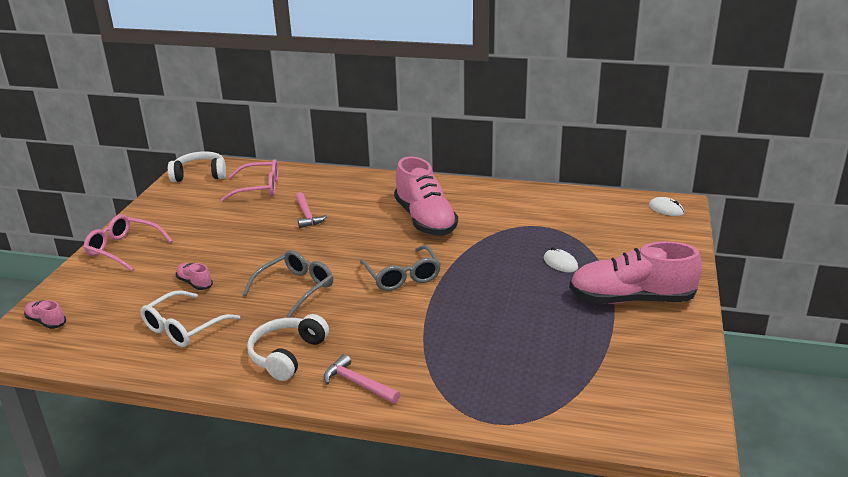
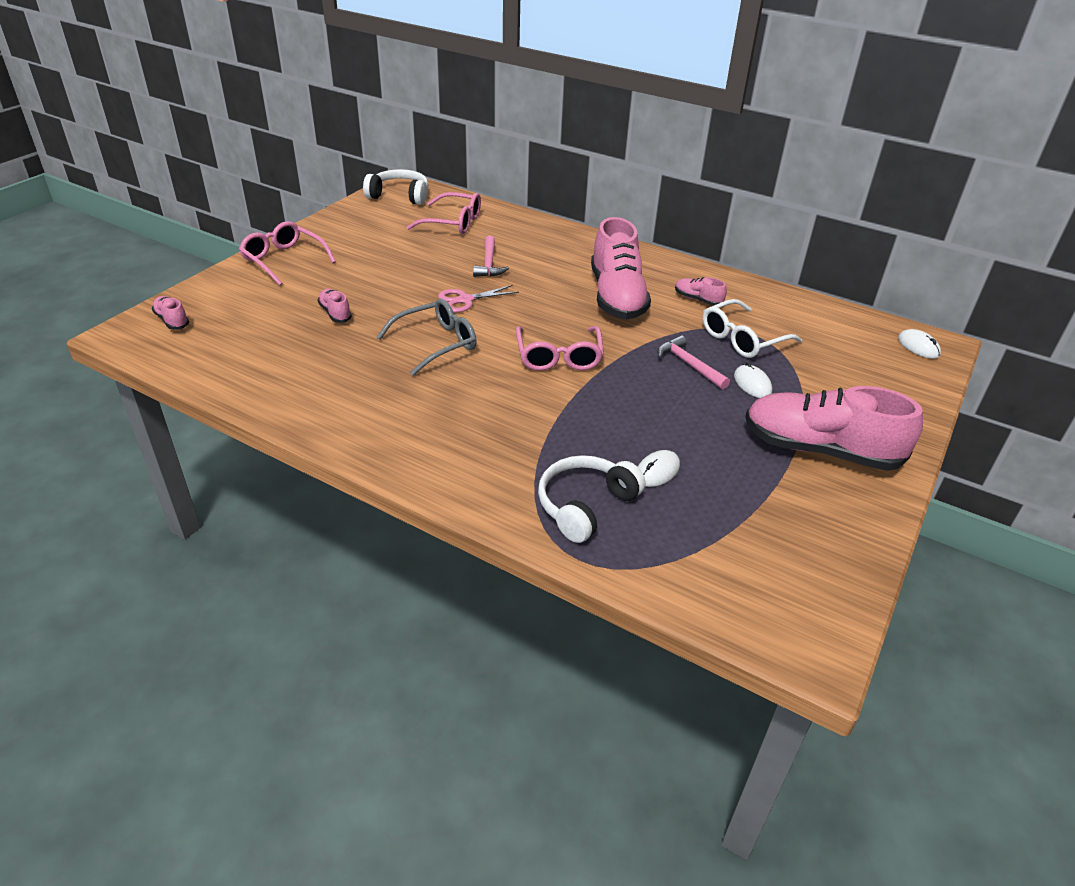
camera: 15 degrees right, 10 degrees up
white glasses [141,290,240,347] -> white glasses moved to [703,299,802,358]
white headphones [247,314,329,381] -> white headphones moved to [538,455,645,543]
pink hammer [324,354,400,404] -> pink hammer moved to [657,335,730,389]
grey glasses [359,245,441,291] -> pink glasses [516,326,604,371]
none -> pink scissors [438,285,519,313]
none -> white mouse [638,450,680,487]
none -> pink shoe [675,277,727,306]

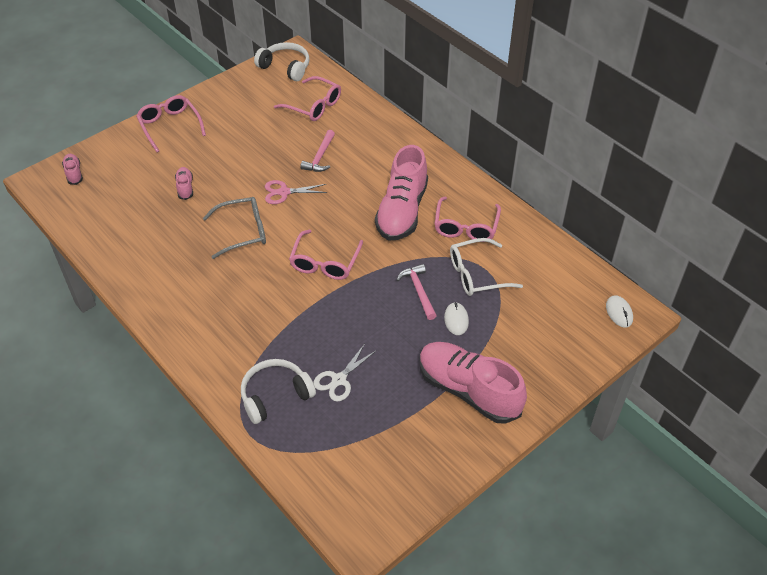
camera: 20 degrees right, 10 degrees up
white mouse [638,450,680,487] -> white scissors [314,344,377,402]
pink shoe [675,277,727,306] -> pink glasses [434,197,501,240]

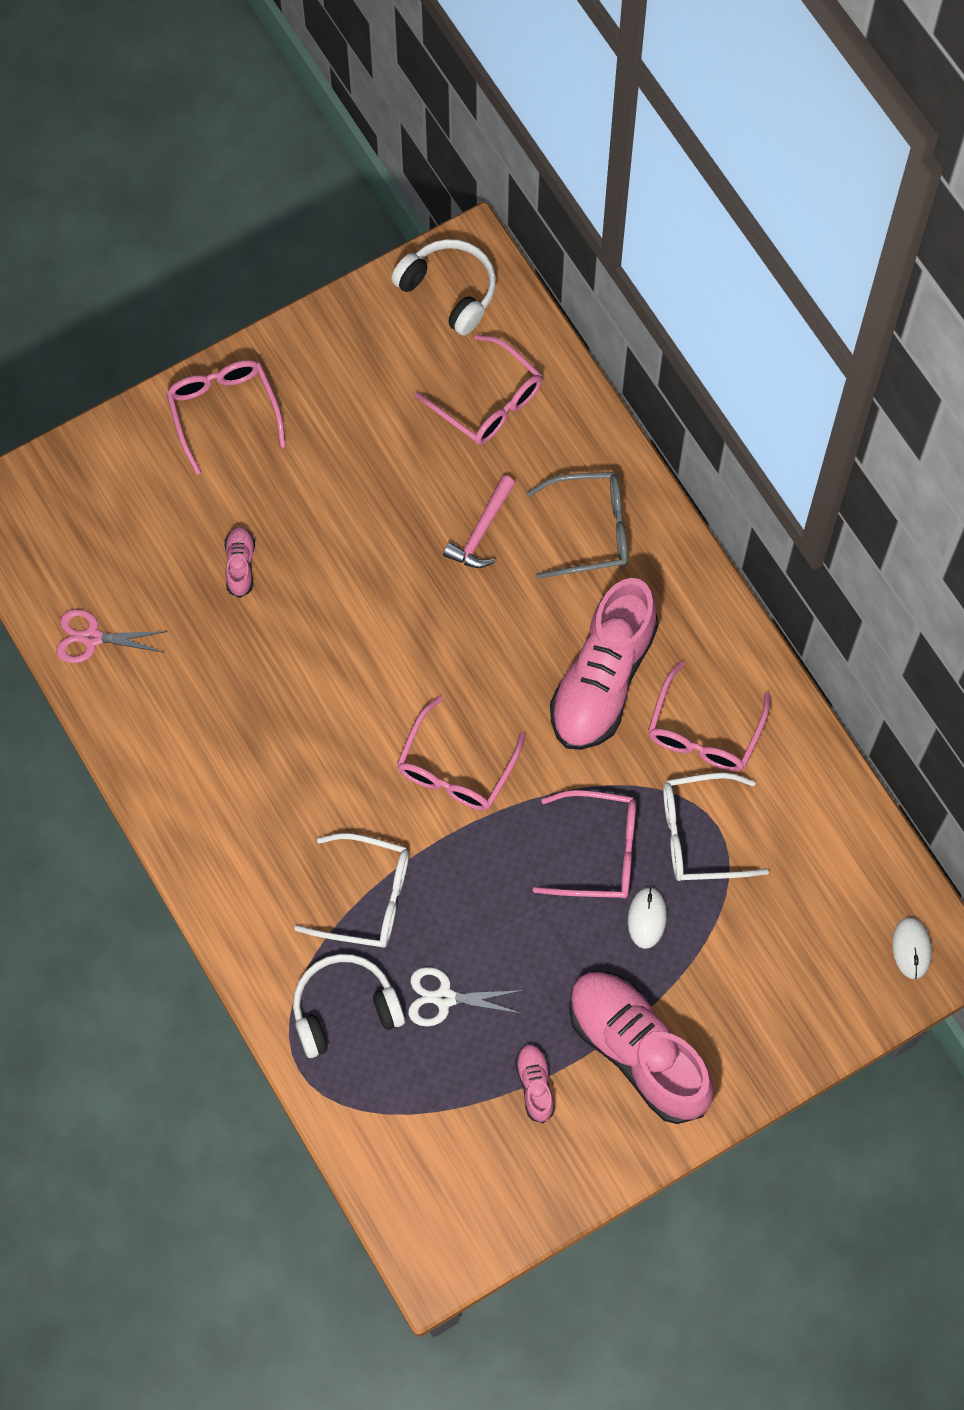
camera: 10 degrees right, 20 degrees up
pink shoe [62,154,83,185] -> pink shoe moved to [515,1044,555,1123]
grey glasses [203,197,266,259] -> grey glasses moved to [527,472,628,579]
pink scissors [265,180,327,204] -> pink scissors moved to [56,609,168,663]
white scissors [314,344,377,402] -> white scissors turned 45 degrees clockwise [408,967,523,1026]
pink hammer [397,264,437,320] -> pink glasses [533,790,636,898]
none -> white glasses [294,833,409,948]

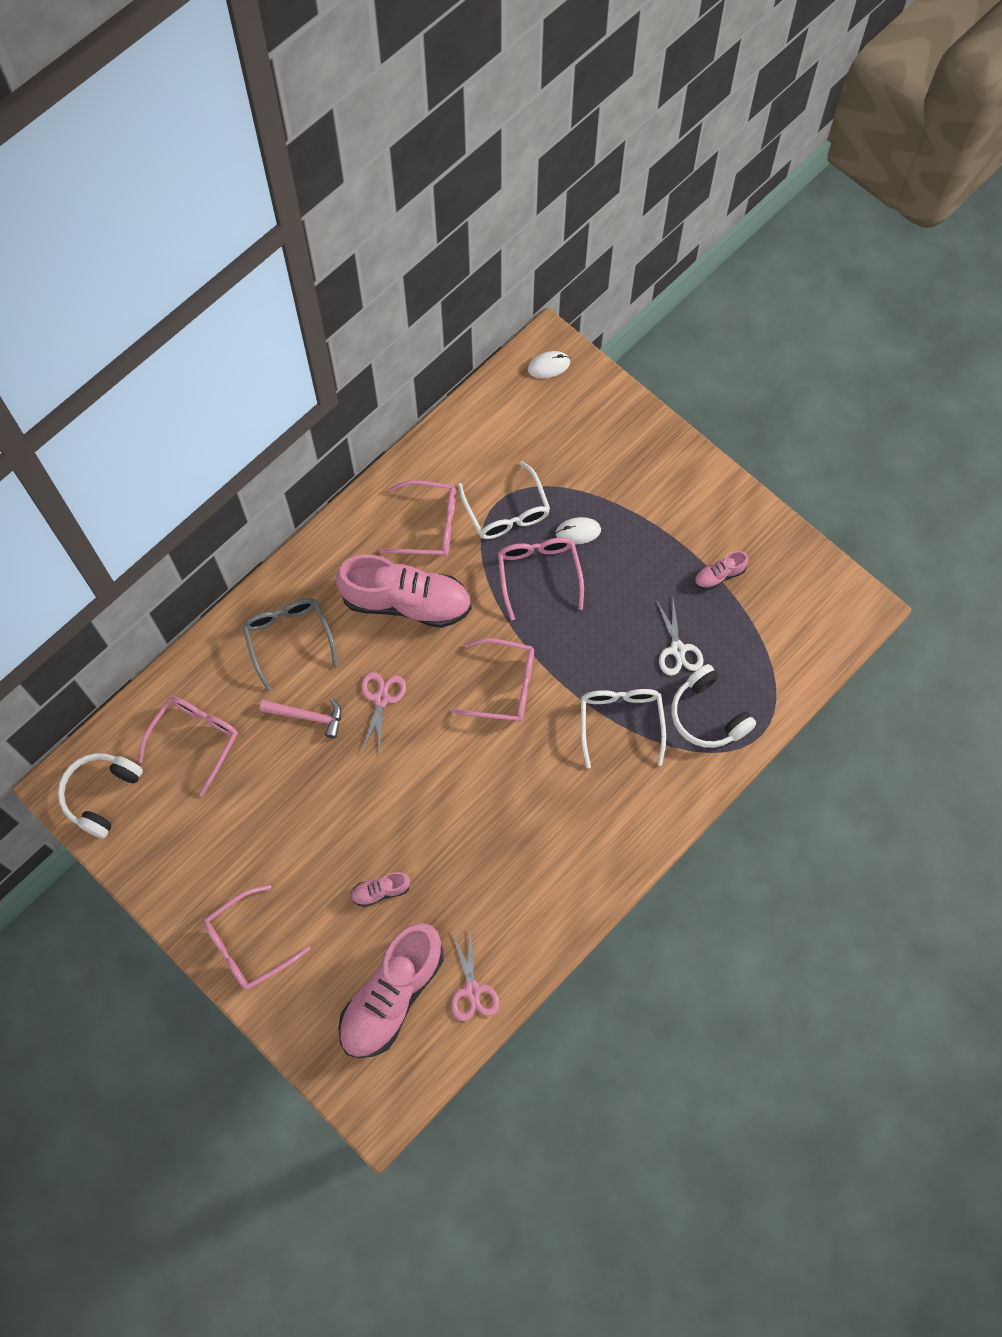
camera: 105 degrees left, 0 degrees up
pink shoe [569,971,714,1124] -> pink shoe moved to [338,923,444,1058]
none -> pink scissors [361,672,406,755]

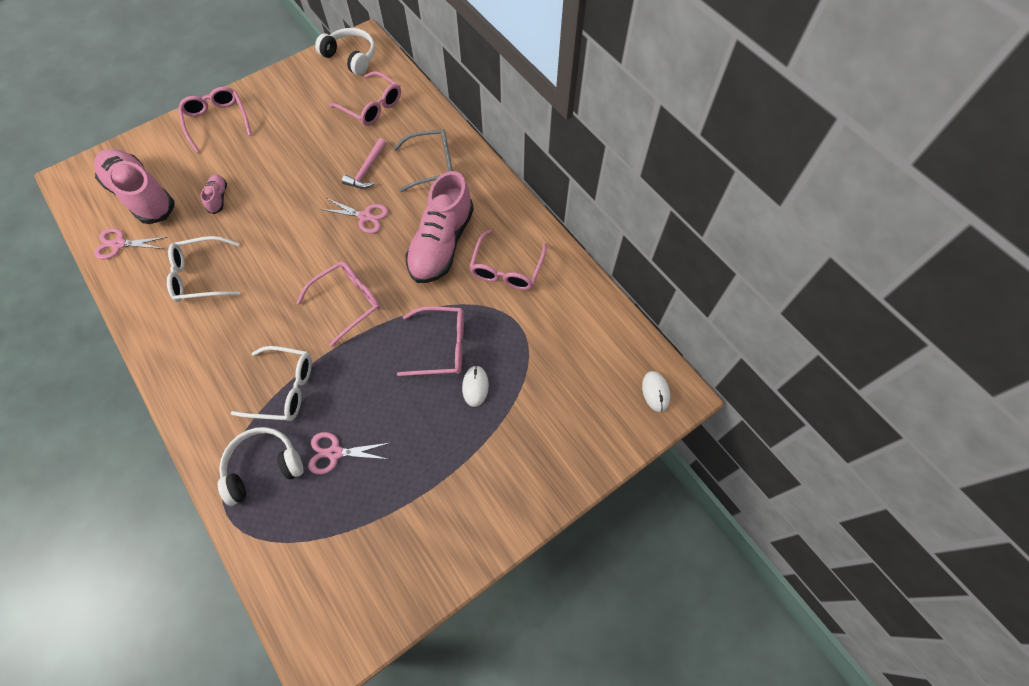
camera: 100 degrees right, 5 degrees down
pink glasses [451,638,534,722] -> pink glasses turned 150 degrees counterclockwise [297,261,380,347]
white glasses [458,461,550,539] -> white glasses moved to [167,236,240,302]
white scissors [656,599,704,676] -> pink scissors [308,432,389,474]
pink shoe [694,551,749,590] -> none

